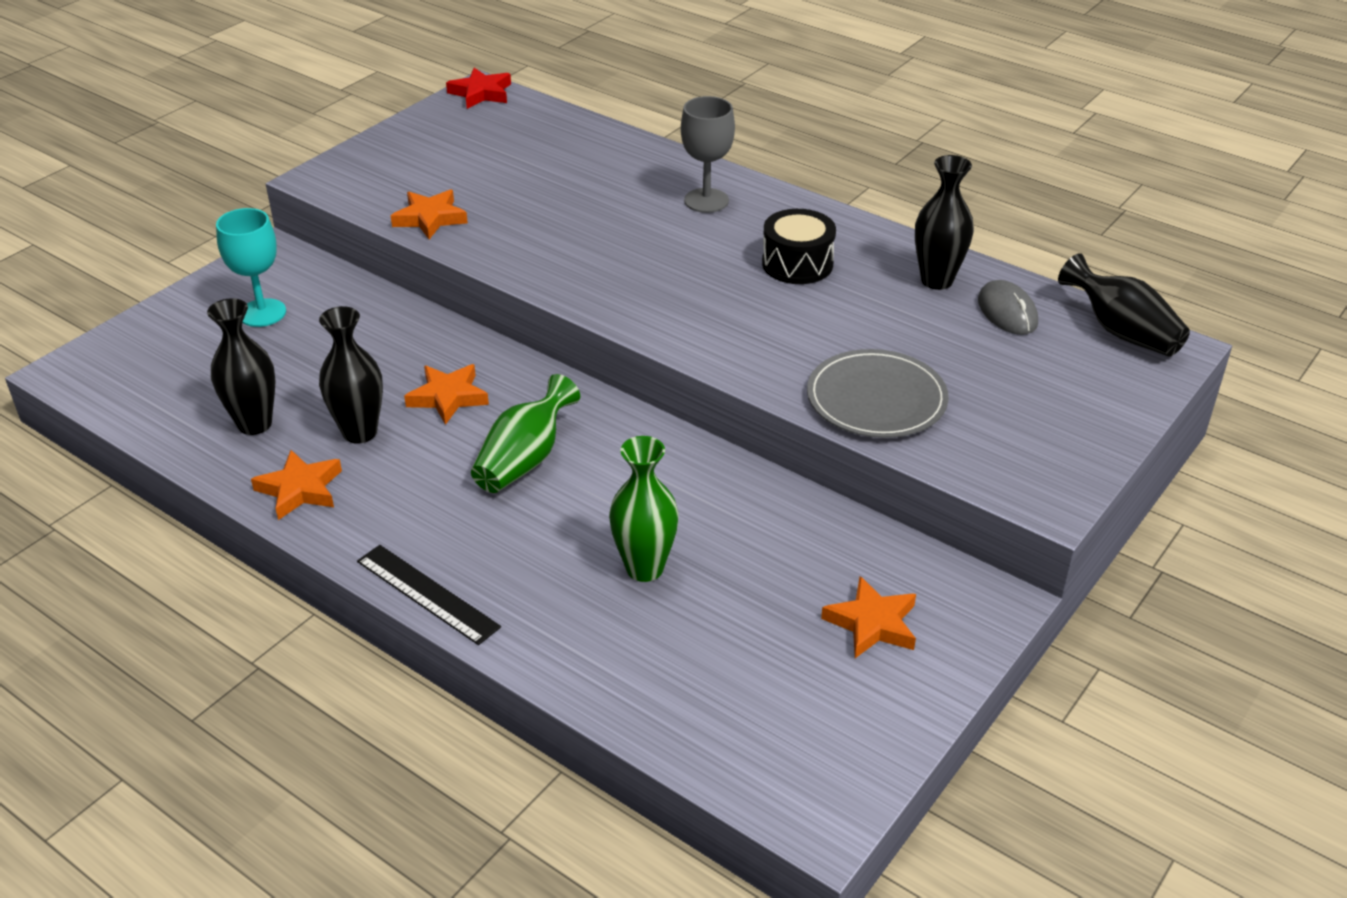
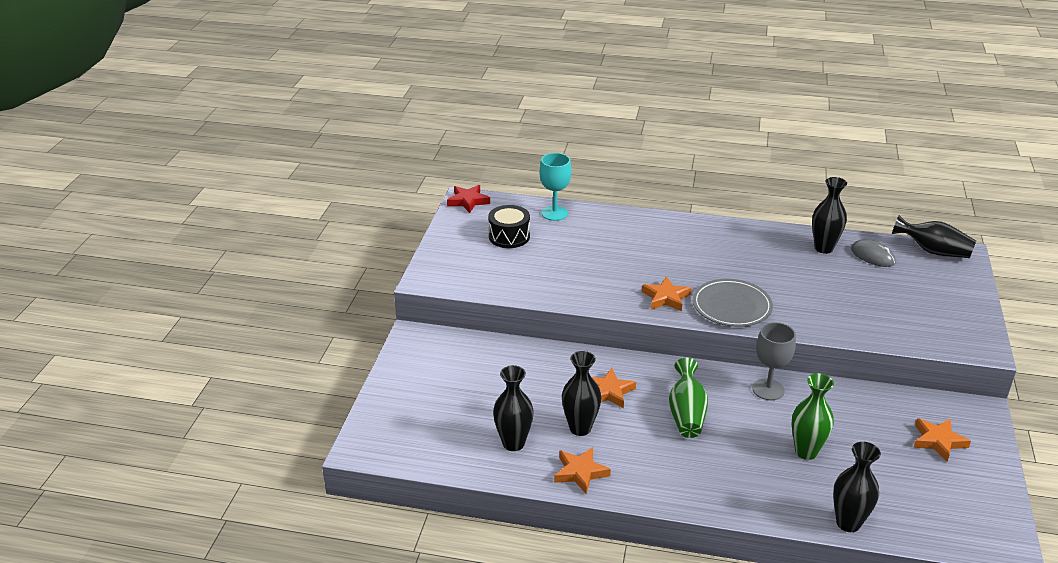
camera: 25 degrees left, 5 degrees down
turquoise goblet [216,208,286,327] -> turquoise goblet moved to [540,153,571,221]
black ruler [357,545,501,645] -> none
orange star [391,189,468,239] -> orange star moved to [642,276,691,311]
grey goblet [681,96,735,213] -> grey goblet moved to [752,322,796,400]
black drum [762,209,836,284] -> black drum moved to [488,205,530,248]
grey plate [807,349,949,438] -> grey plate moved to [693,279,773,327]
none -> black vase [833,442,881,532]

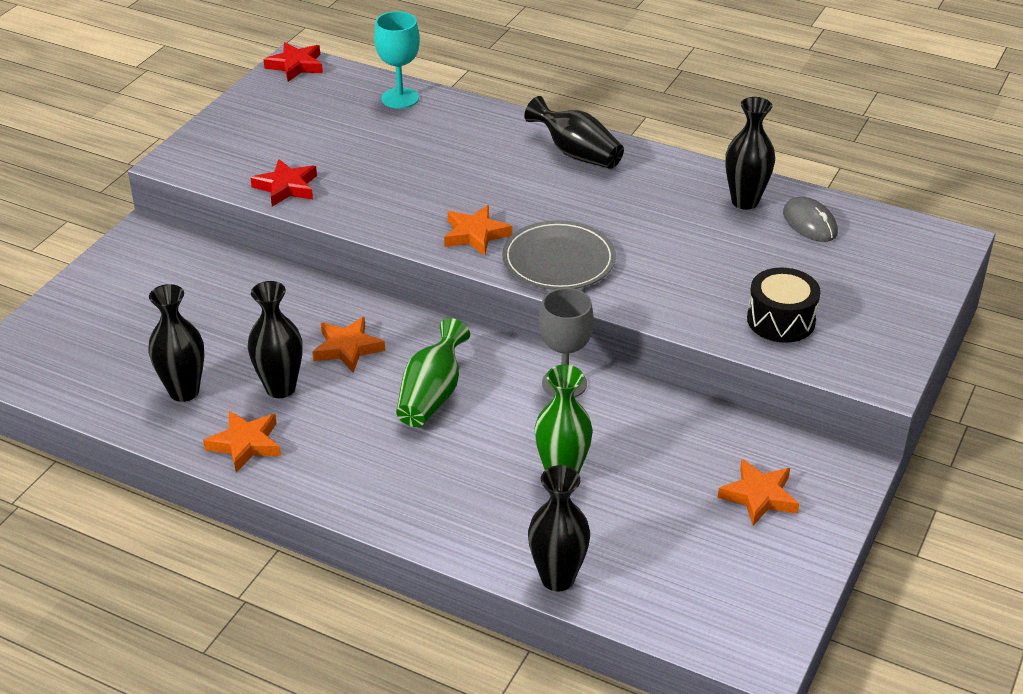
camera: 15 degrees right, 5 degrees up
black drum [488,205,530,248] -> black drum moved to [747,268,821,343]
black vase [892,215,976,258] -> black vase moved to [524,96,624,169]
none -> red star [250,159,317,207]

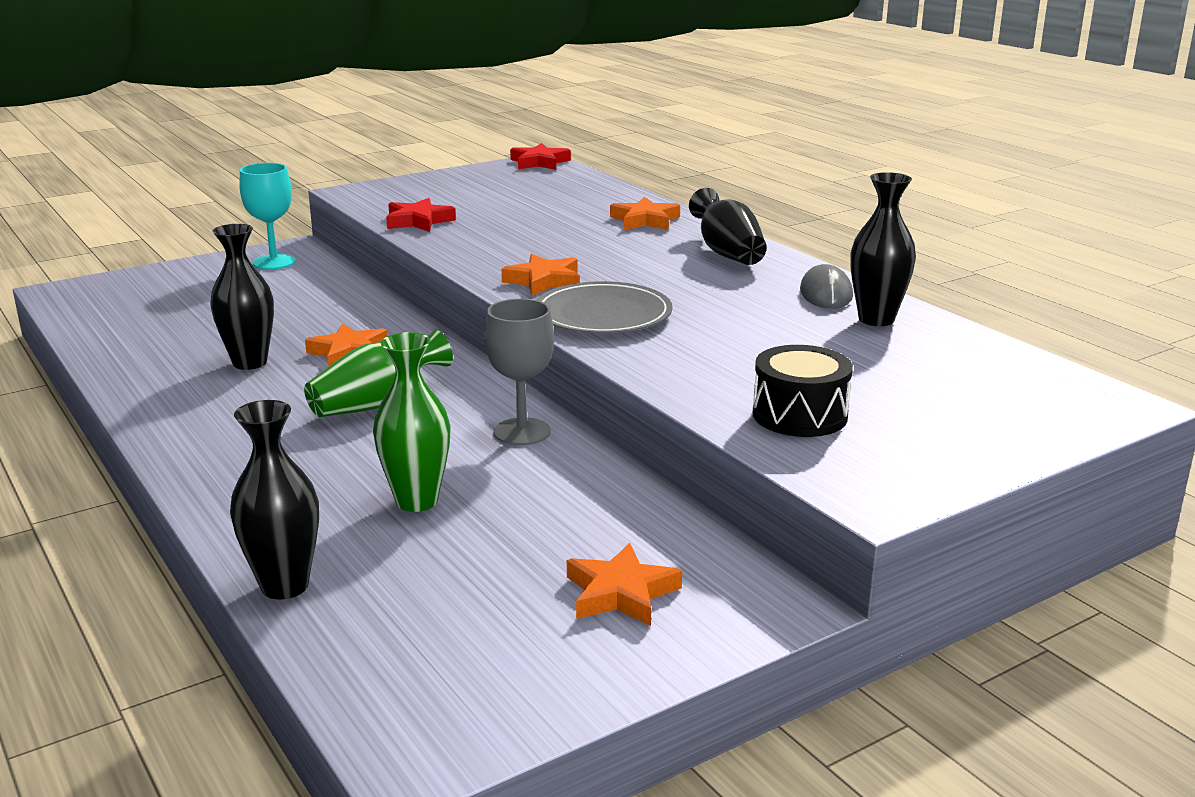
camera: 30 degrees right, 15 degrees down
black vase [148,284,205,402] -> none
orange star [203,411,281,472] -> orange star moved to [610,197,680,230]
turquoise goblet [374,11,420,109] -> turquoise goblet moved to [239,163,296,270]
grey mouse [783,197,838,242] -> grey mouse moved to [800,264,853,309]

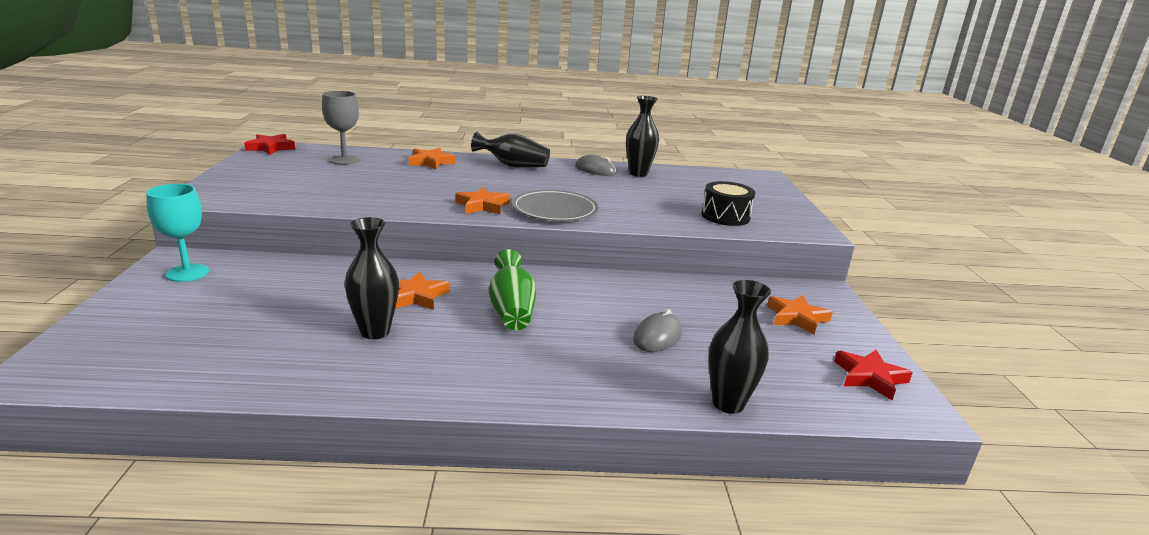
camera: 60 degrees left, 0 degrees up
green vase [373,332,451,512] -> grey mouse [633,309,682,352]
red star [386,198,456,232] -> red star moved to [834,350,913,401]
grey goblet [484,299,554,445] -> grey goblet moved to [322,91,360,165]

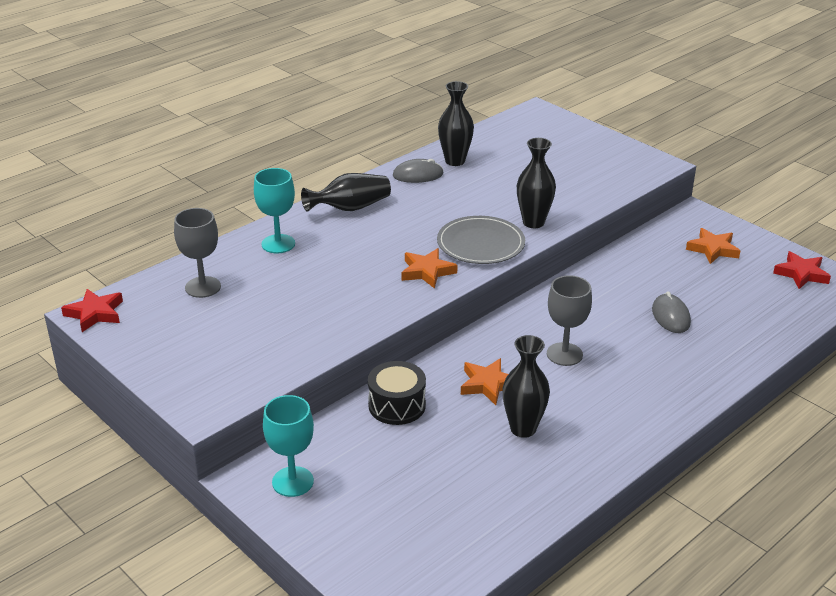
camera: 40 degrees left, 10 degrees up
orange star [409,148,456,170] -> turquoise goblet [254,168,295,253]
green vase [489,249,536,330] -> grey goblet [547,275,592,366]
black drum [702,181,755,226] -> black drum moved to [368,361,426,425]
black vase [708,280,771,414] -> black vase moved to [517,138,556,228]

